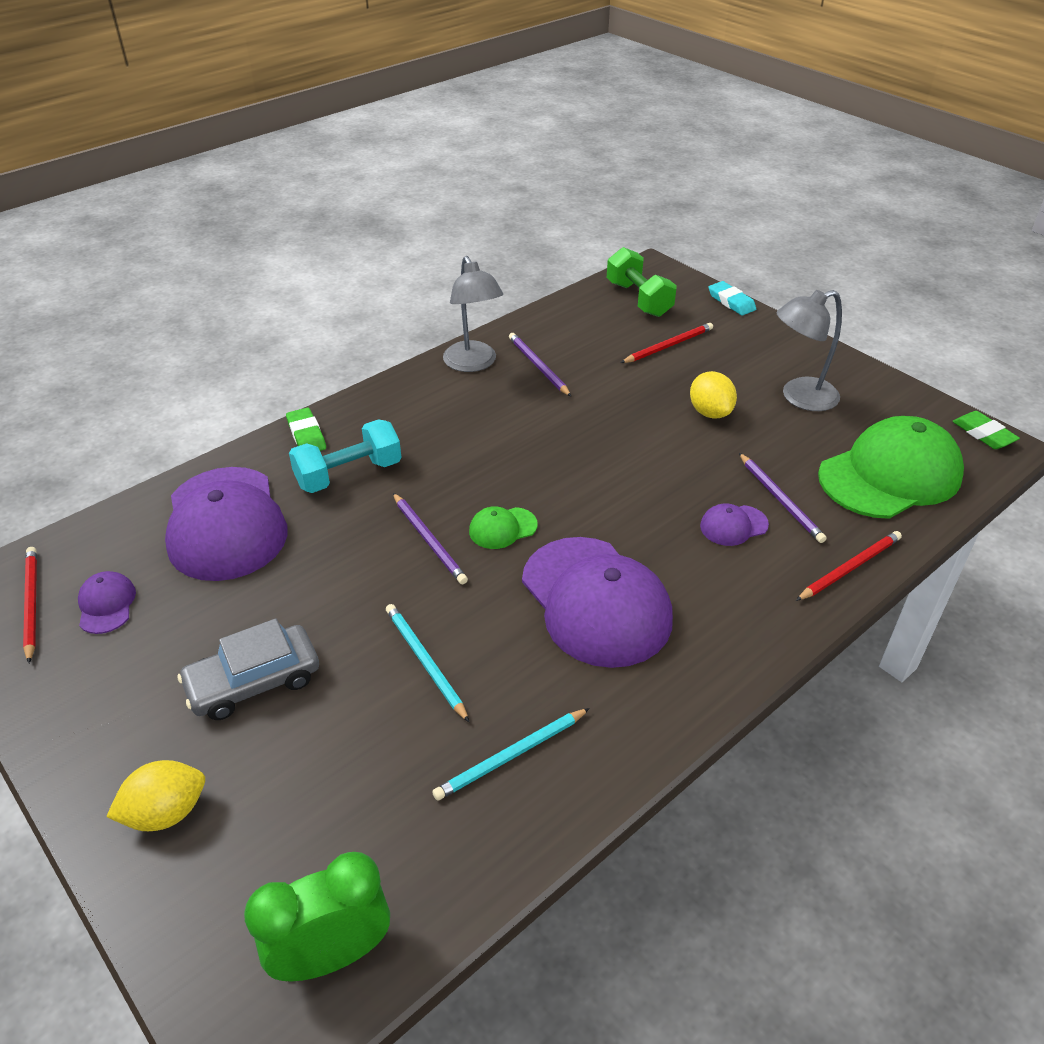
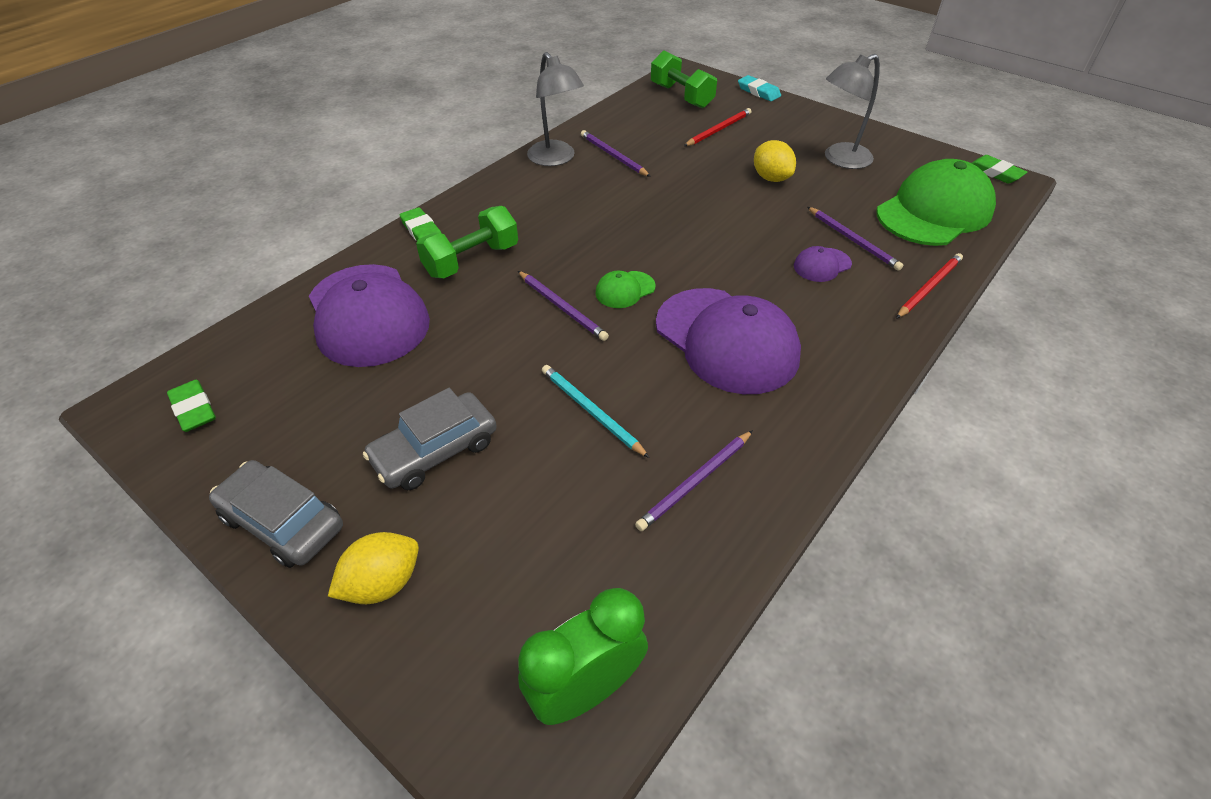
camera: 10 degrees left, 5 degrees up
red pencil [23,547,37,663] -> green eraser [167,380,216,432]
purple cap [78,571,136,634] -> none
turquoise dumbbell [289,419,402,493] -> green dumbbell [416,206,518,278]
turquoise pencil [432,708,590,801] -> purple pencil [635,430,753,531]
none -> grey car [209,460,343,568]

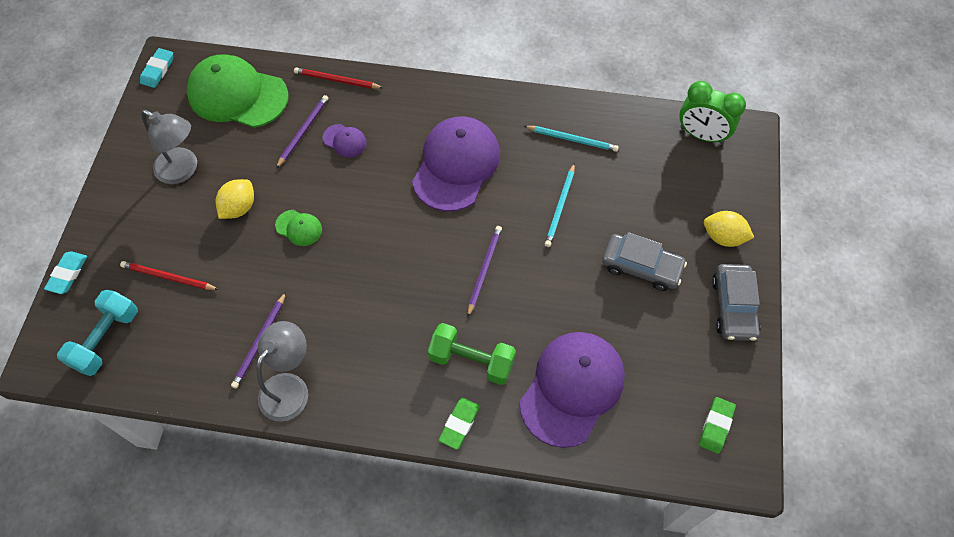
camera: 120 degrees left, 15 degrees up
green cap [595,271,656,308] -> green cap moved to [275,210,322,246]
purple pencil [635,430,753,531] -> turquoise pencil [524,126,619,152]
green dumbbell [651,51,717,108] -> turquoise dumbbell [57,290,138,376]
green eraser [972,155,1027,184] -> turquoise eraser [140,48,173,88]

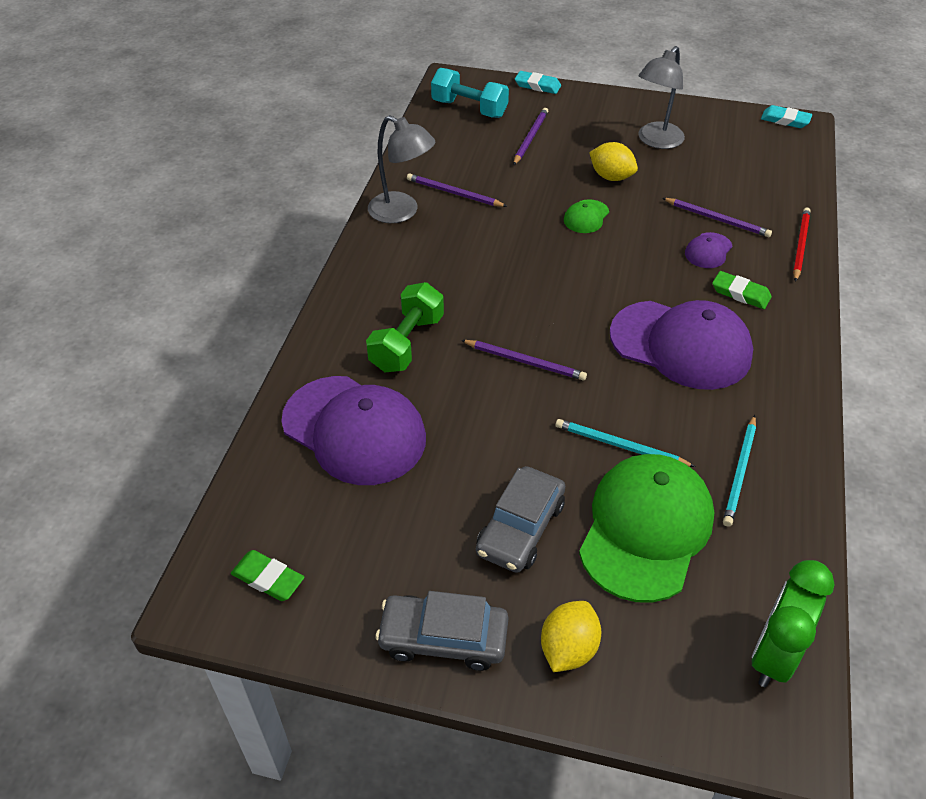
camera: 95 degrees right, 15 degrees down
red pencil [120,261,219,290] -> purple pencil [513,108,548,165]
green cap [187,54,289,128] -> green cap moved to [579,454,714,603]
green eraser [438,397,480,450] -> green eraser moved to [712,271,772,309]

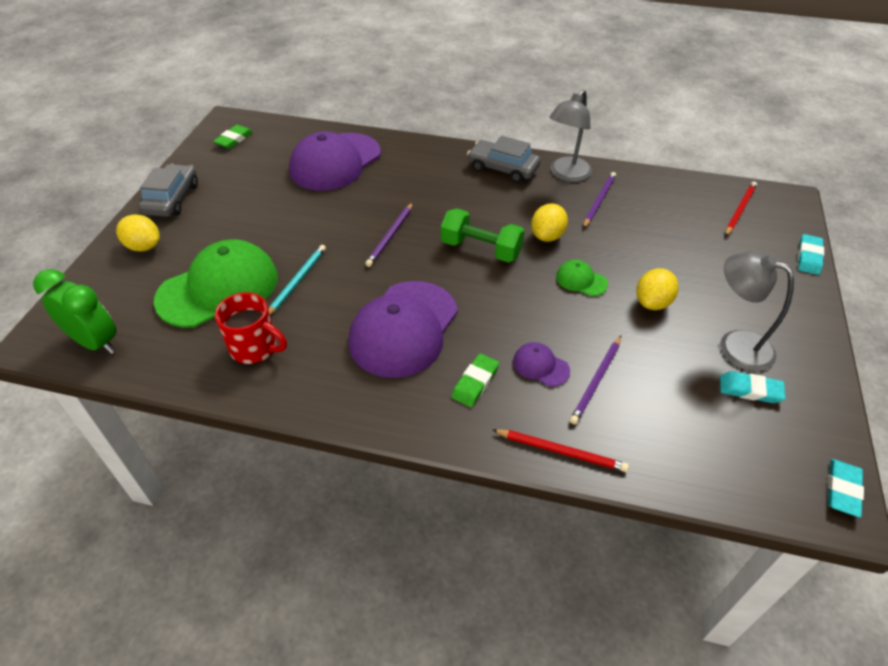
camera: 90 degrees right, 0 degrees up
green dumbbell [366,282,444,373] -> green dumbbell moved to [441,208,525,262]
turquoise dumbbell [431,68,509,118] -> red pencil [725,182,757,237]
grey car [476,466,565,573] -> grey car moved to [467,136,541,183]
purple pencil [513,108,548,165] -> none
green cap [579,454,714,603] -> green cap turned 60 degrees counterclockwise [154,239,278,328]
turquoise pencil [723,415,756,527] -> red mug [215,292,287,364]
none -> yellow lemon [531,203,568,242]
none -> turquoise eraser [720,371,786,403]

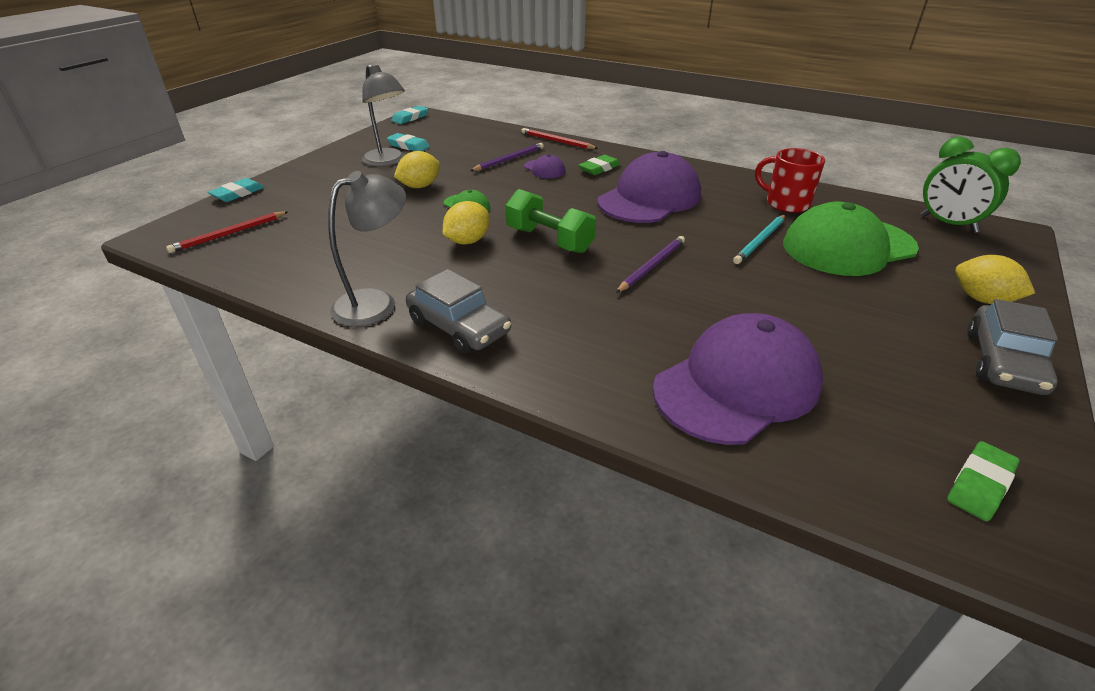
camera: 165 degrees left, 10 degrees down
purple pencil [583,172,616,229] -> none

